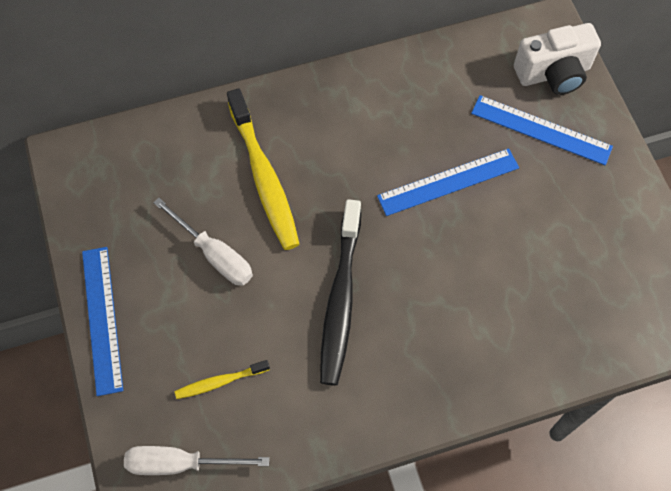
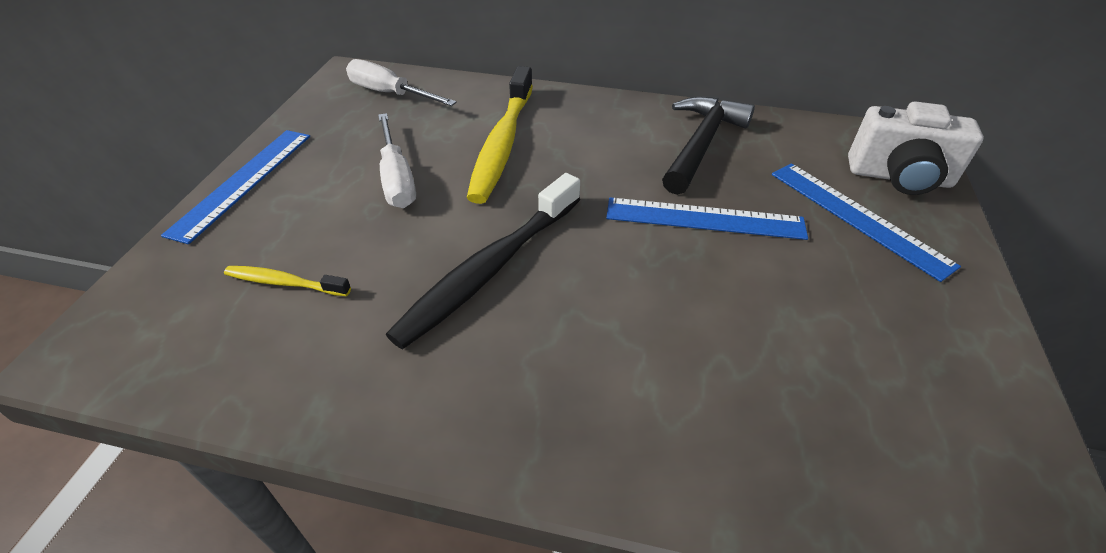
camera: 30 degrees right, 20 degrees down
white screwdriver [124,446,269,475] -> white screwdriver moved to [346,59,457,106]
none -> black hammer [662,96,755,195]

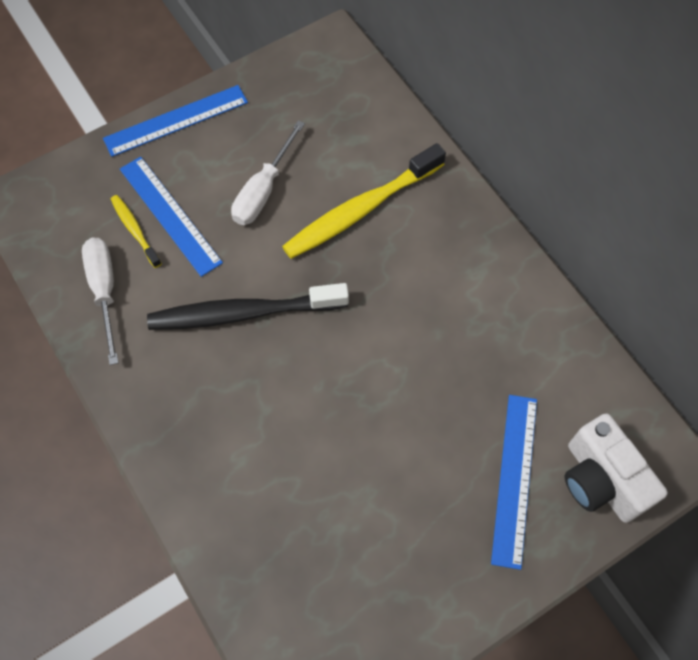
camera: 45 degrees right, 20 degrees up
white screwdriver [346,59,457,106] -> white screwdriver moved to [82,238,119,365]
blue ruler [606,198,808,240] -> blue ruler moved to [120,157,223,277]
black hammer [662,96,755,195] -> none

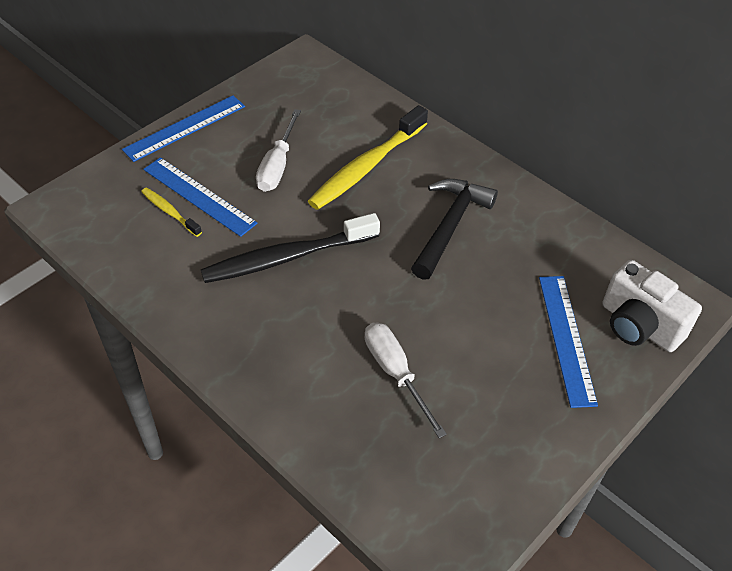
camera: 15 degrees left, 15 degrees down
white screwdriver [82,238,119,365] -> white screwdriver moved to [365,322,447,438]
none -> black hammer [411,179,498,280]

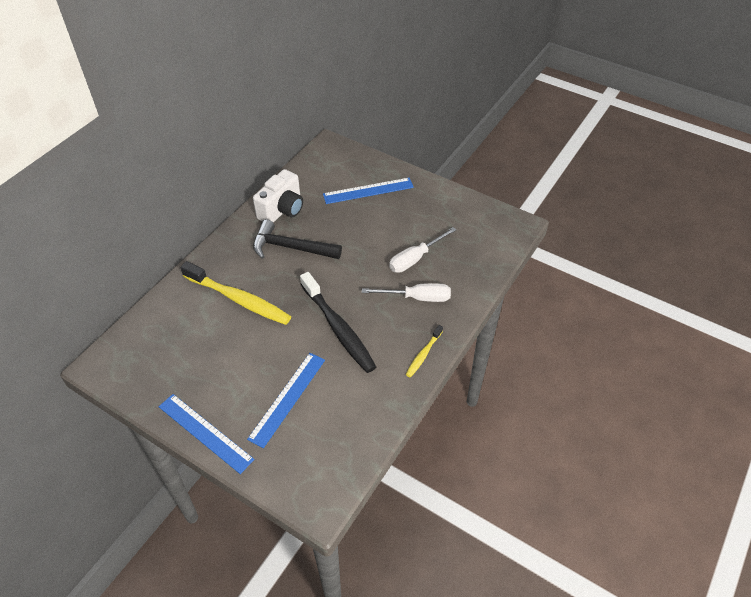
camera: 100 degrees left, 0 degrees up
yellow toothbrush [141,187,202,237] -> yellow toothbrush moved to [406,325,443,377]
white screwdriver [256,109,301,192] -> white screwdriver moved to [362,283,451,302]
white camera [602,260,702,352] -> white camera moved to [253,169,303,223]

